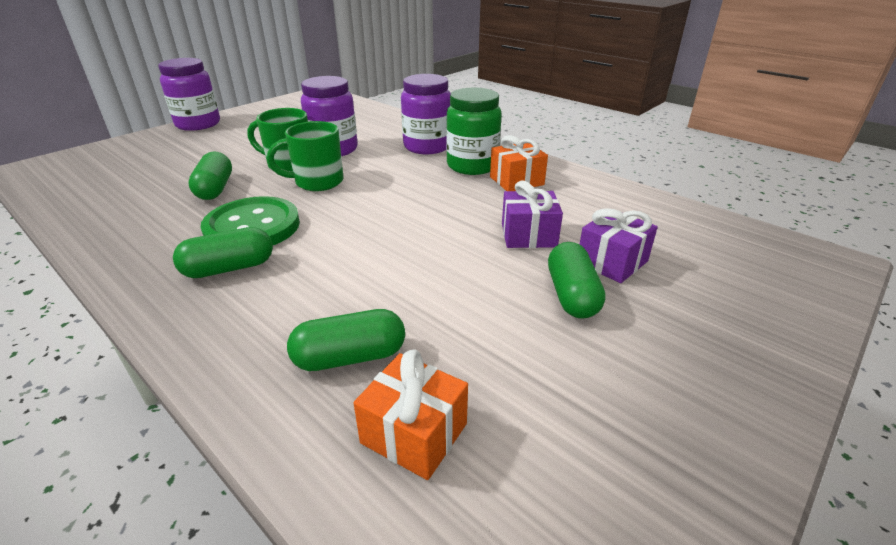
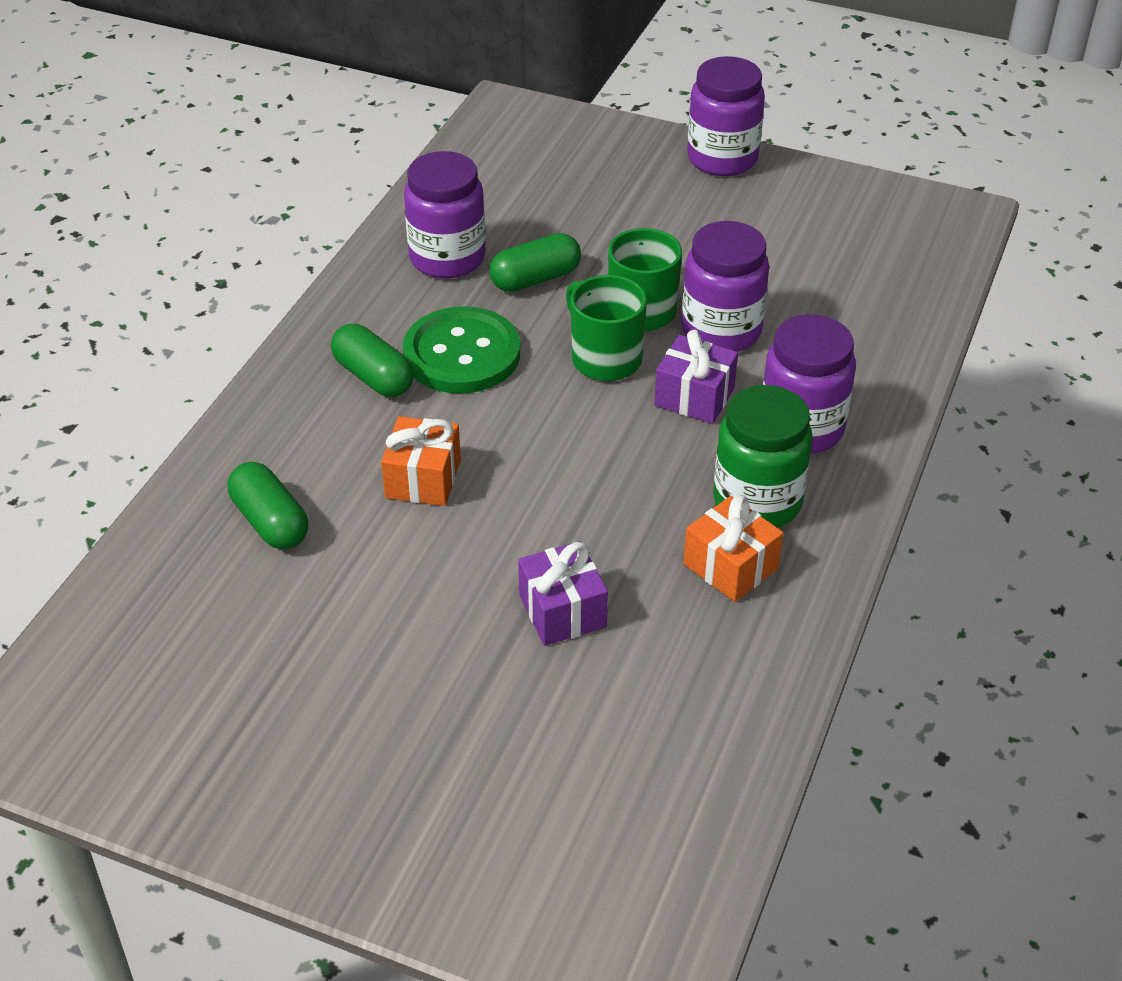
camera: 70 degrees right, 10 degrees up
orange gift [353,349,468,480] -> orange gift moved to [381,416,461,506]
green capsule [548,242,605,319] -> none
purple gift [579,208,658,283] -> purple gift moved to [654,330,738,424]
none -> purple jar [404,151,486,279]

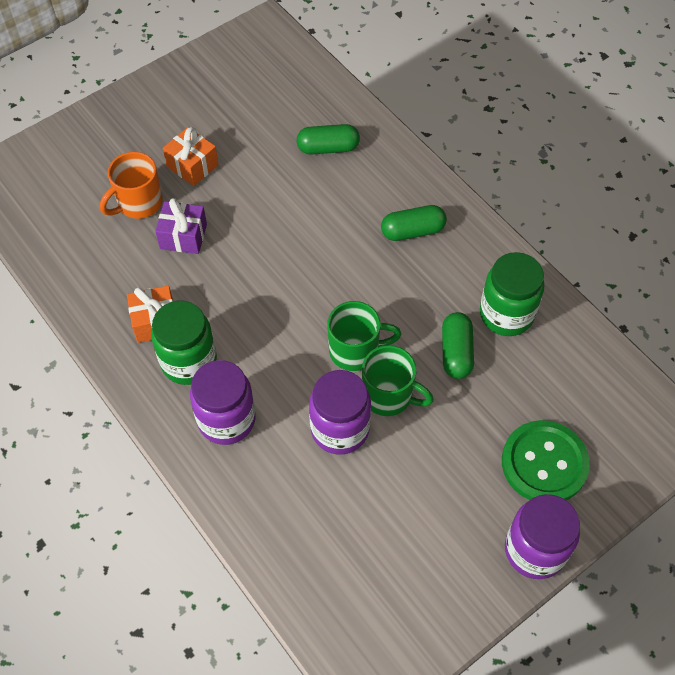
camera: 120 degrees right, 15 degrees up
orange gift [381,416,461,506] -> orange gift moved to [163,127,219,186]
green button [403,307,520,393] -> green button moved to [502,420,590,500]
purple jar [404,151,486,279] -> green jar [480,252,544,336]
purple gift [654,330,738,424] -> none
none -> orange mug [100,152,163,219]

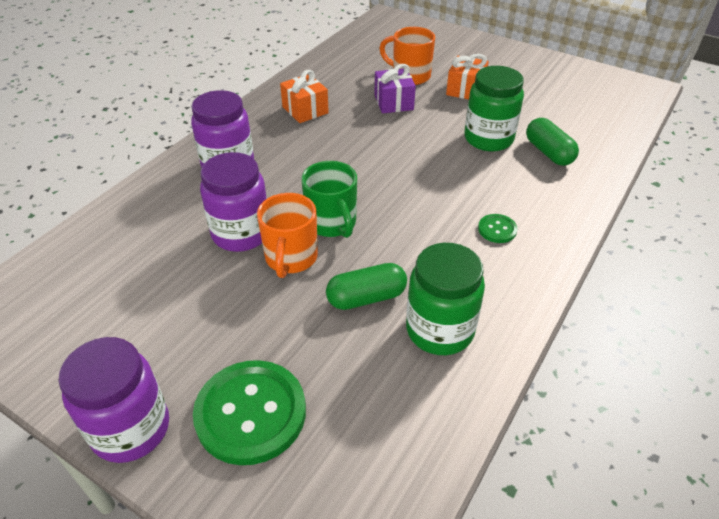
camera: 70 degrees right, 15 degrees down
green jar [151,301,217,385] -> green jar moved to [464,66,524,151]
green mug [362,345,434,416] -> orange mug [257,193,318,278]
green capsule [381,205,447,241] -> green button [478,214,517,243]

